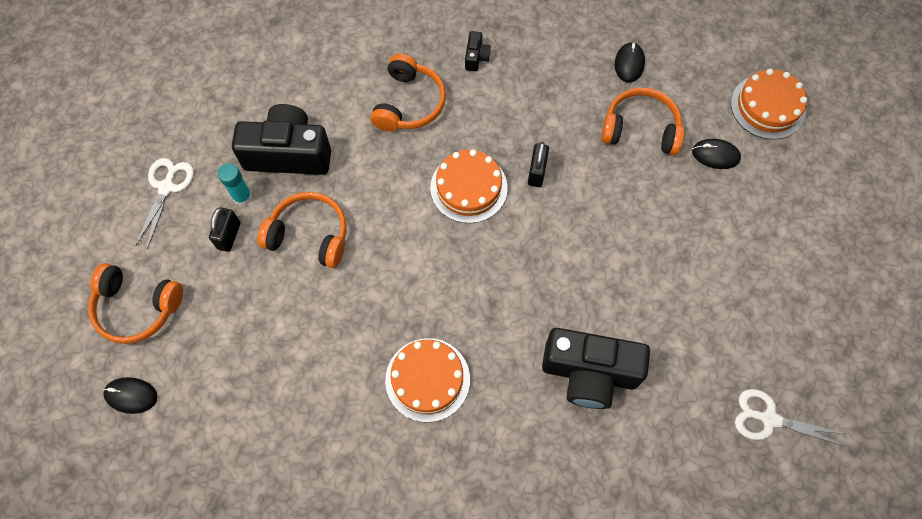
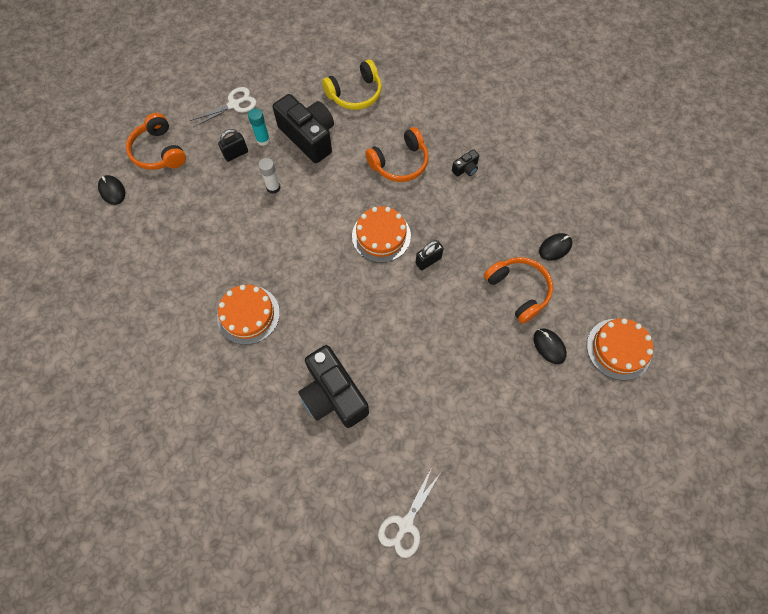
camera: 45 degrees right, 0 degrees up
orange headphones [257,192,347,268] -> white glue stick [258,158,281,194]
white scissors [735,389,846,447] -> white scissors turned 120 degrees counterclockwise [378,467,440,558]
none -> yellow headphones [322,59,382,110]

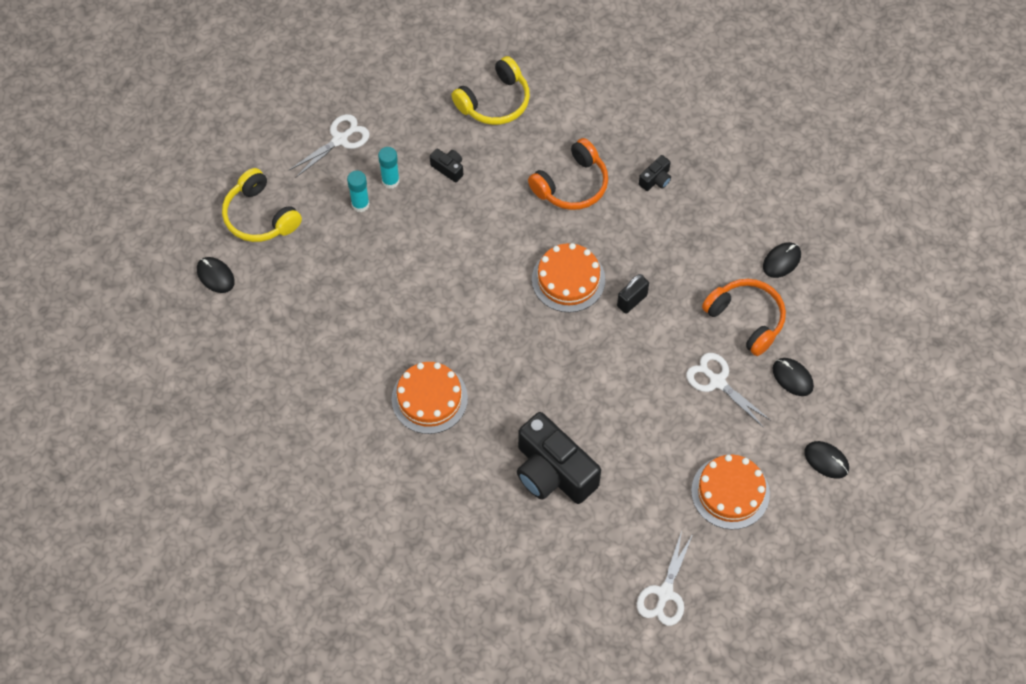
camera: 10 degrees left, 5 degrees down
orange headphones [126,113,186,170] -> yellow headphones [222,168,302,242]
black padlock [218,129,248,162] -> turquoise glue stick [347,170,370,212]
white glue stick [258,158,281,194] -> none
black camera [273,94,334,163] -> black camera [430,149,463,182], size x0.43
orange cake [587,318,653,380] -> orange cake moved to [691,455,770,529]
none -> white scissors [686,353,771,428]
none -> black mouse [804,441,849,479]

